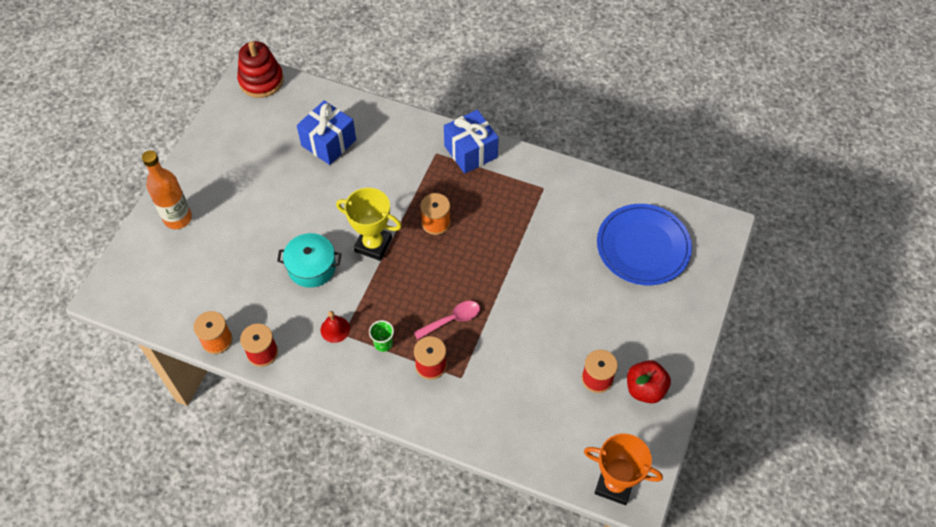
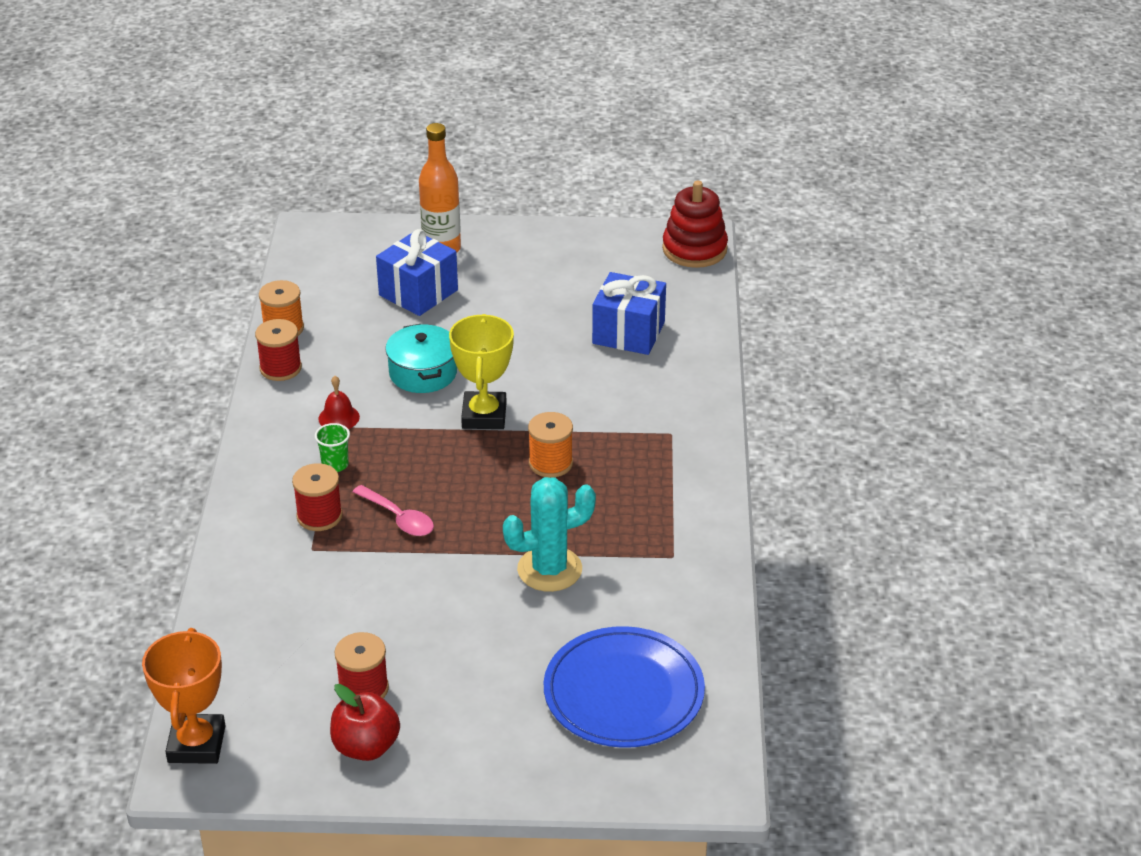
camera: 70 degrees right, 20 degrees down
blue gift [444,110,499,174] -> blue gift moved to [376,229,458,316]
none -> turquoise cactus [503,477,596,592]

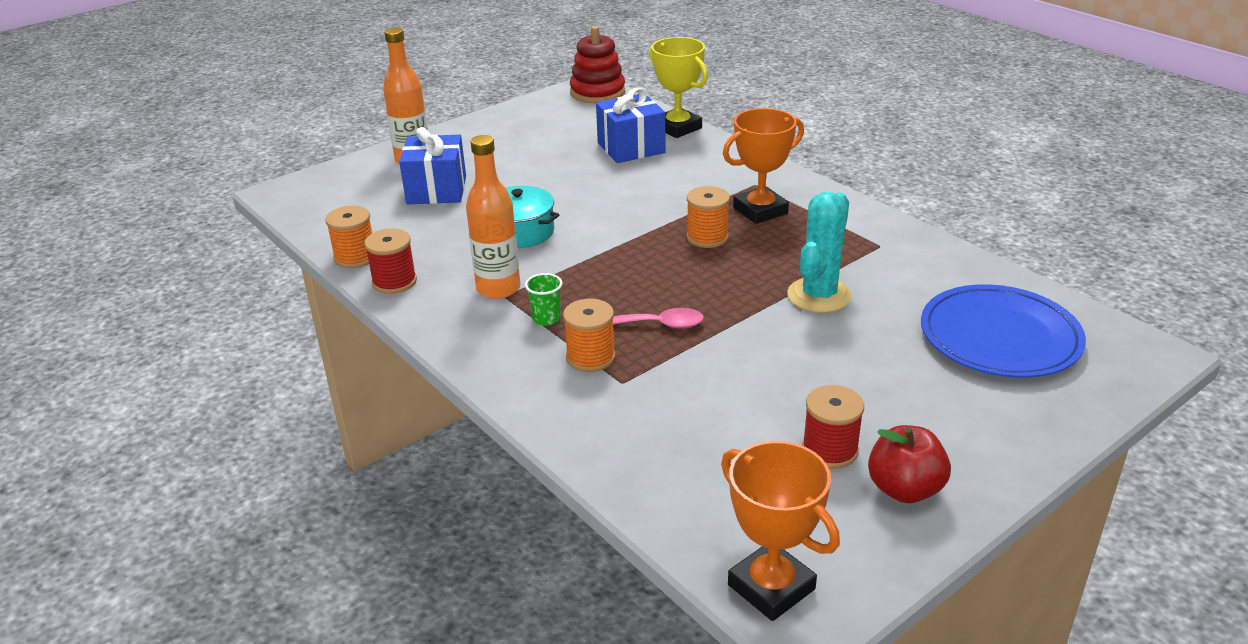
camera: 40 degrees left, 5 degrees down
red spool [292,463,343,531] -> orange spool [563,299,616,372]
red bell [318,376,360,429] -> orange bottle [466,135,521,299]
yellow trophy [449,314,514,429] -> yellow trophy moved to [650,37,708,138]
none -> orange trophy [723,108,804,224]

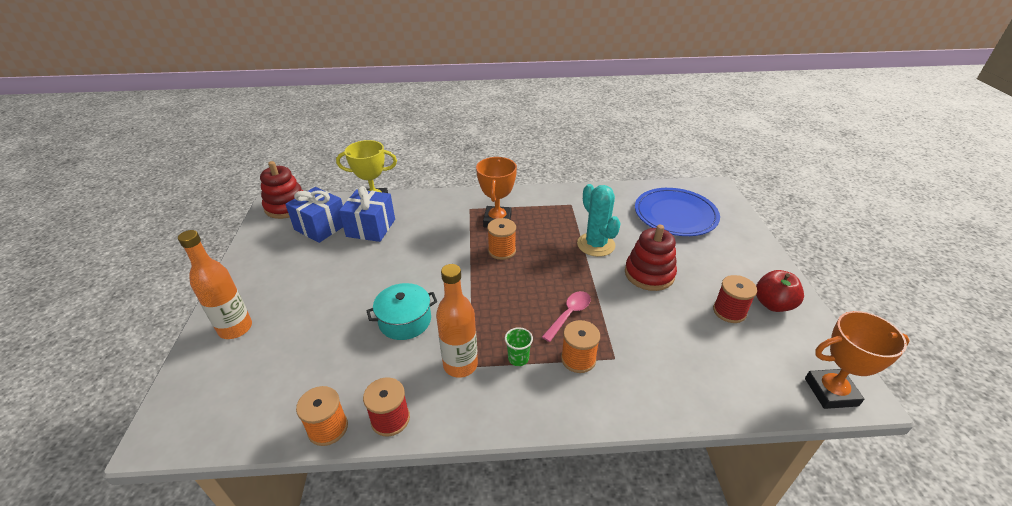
camera: 55 degrees left, 5 degrees up
blue gift [399,127,466,204] -> blue gift moved to [285,187,343,243]
none -> red stacking toy [625,225,677,291]

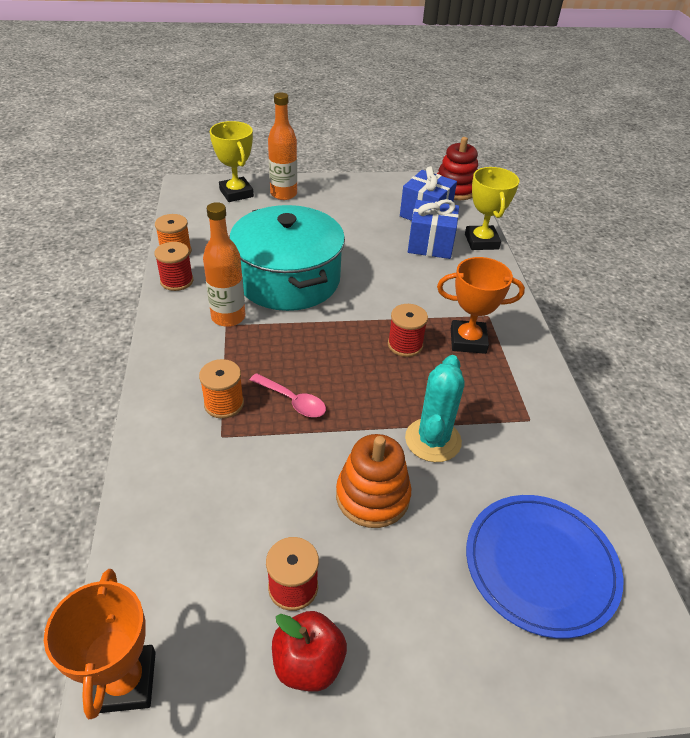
camera: 85 degrees right, 5 degrees up
turquoise pot [366,283,437,340] -> turquoise pot [229,205,345,311], size x1.99
orange spool [487,218,516,260] -> red spool [388,304,428,357]
green cup [505,327,533,366] -> none
turquoise cactus [577,184,621,257] -> turquoise cactus turned 45 degrees counterclockwise [405,355,465,462]
red stacking toy [625,225,677,291] -> orange stacking toy [336,434,411,528]
none -> yellow trophy [210,121,254,202]

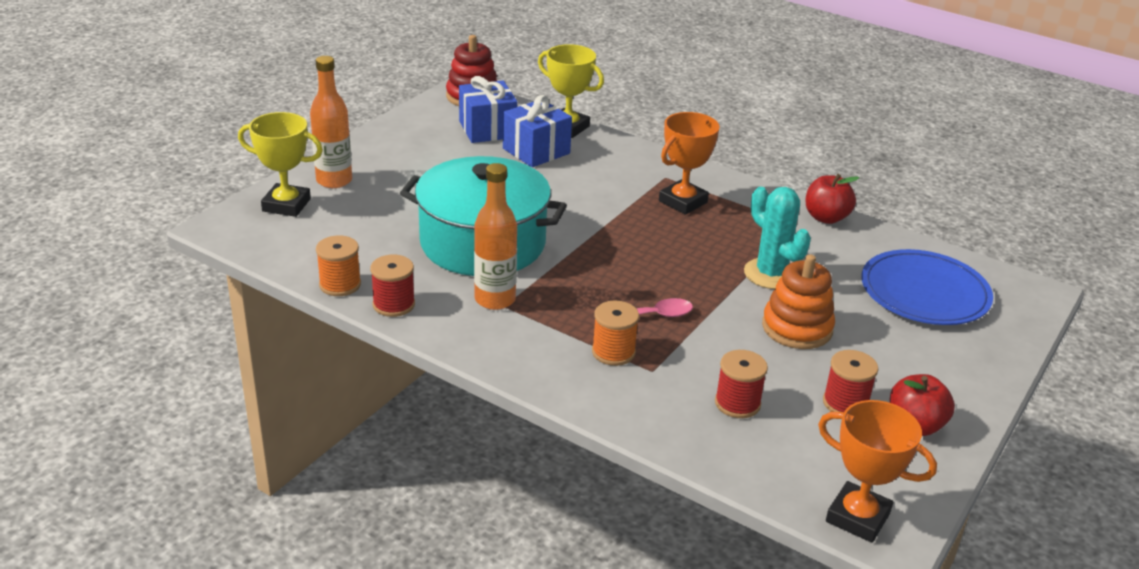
camera: 50 degrees left, 10 degrees down
red spool [388,304,428,357] -> red spool moved to [715,350,768,418]
none -> red apple [805,174,859,224]

